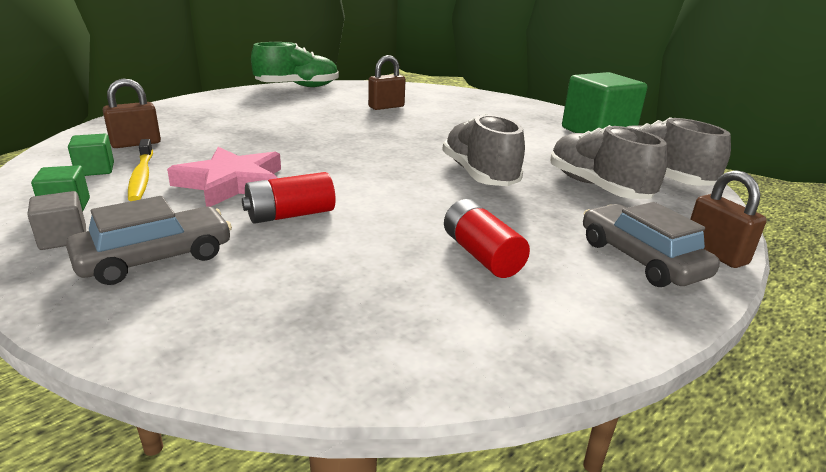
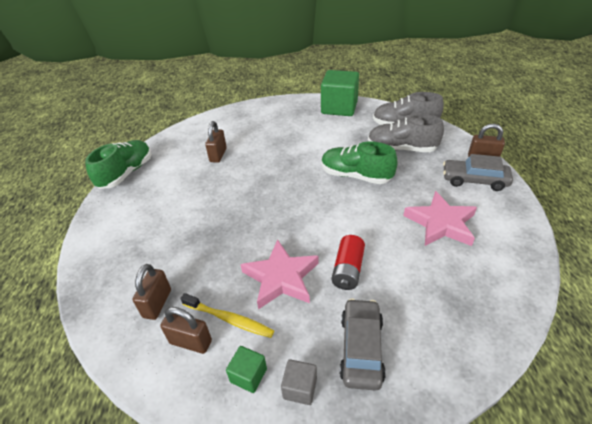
camera: 45 degrees left, 15 degrees up
green cube [68,134,114,176] -> brown padlock [160,307,212,354]
grey shoe [443,114,525,186] -> green shoe [322,141,397,184]
red battery [444,199,530,278] -> pink star [403,191,477,246]

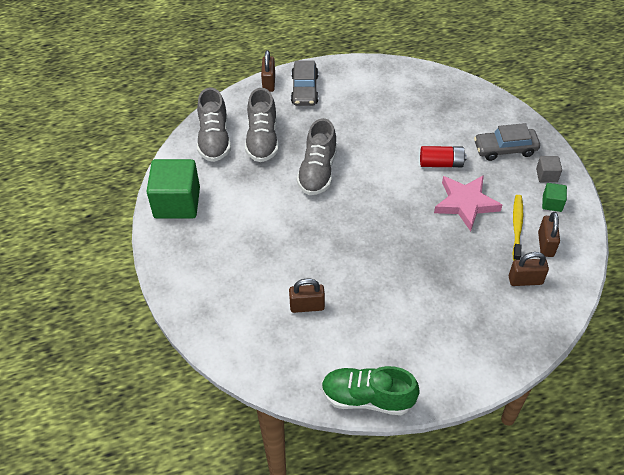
camera: 105 degrees left, 10 degrees up
green shoe [322,141,397,184] -> grey shoe [297,118,337,195]
pink star [403,191,477,246] -> none

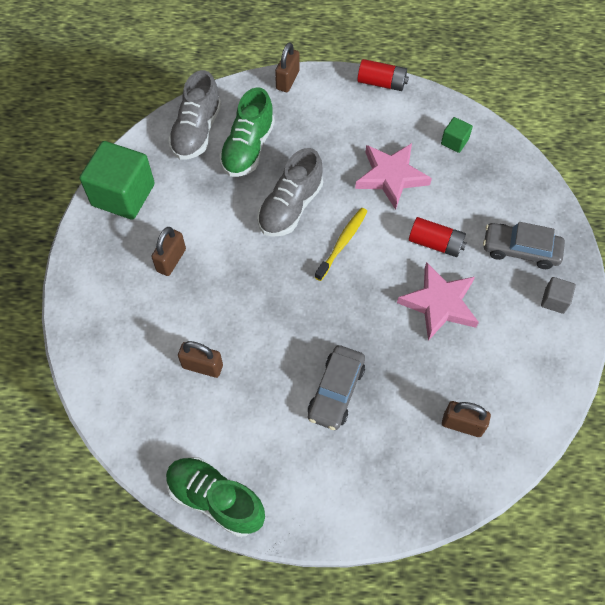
camera: 20 degrees right, 10 degrees up
grey shoe [245,88,279,162] -> green shoe [219,87,275,177]
grey car [291,60,318,106] -> grey car moved to [308,345,365,430]
yellow toothbrush [513,195,523,260] -> yellow toothbrush moved to [315,208,367,281]
brown padlock [538,212,560,257] -> brown padlock moved to [151,227,186,276]
green cube [542,183,567,212] -> green cube moved to [441,117,473,153]
none -> pink star [355,143,432,210]
none -> red battery [357,59,409,91]

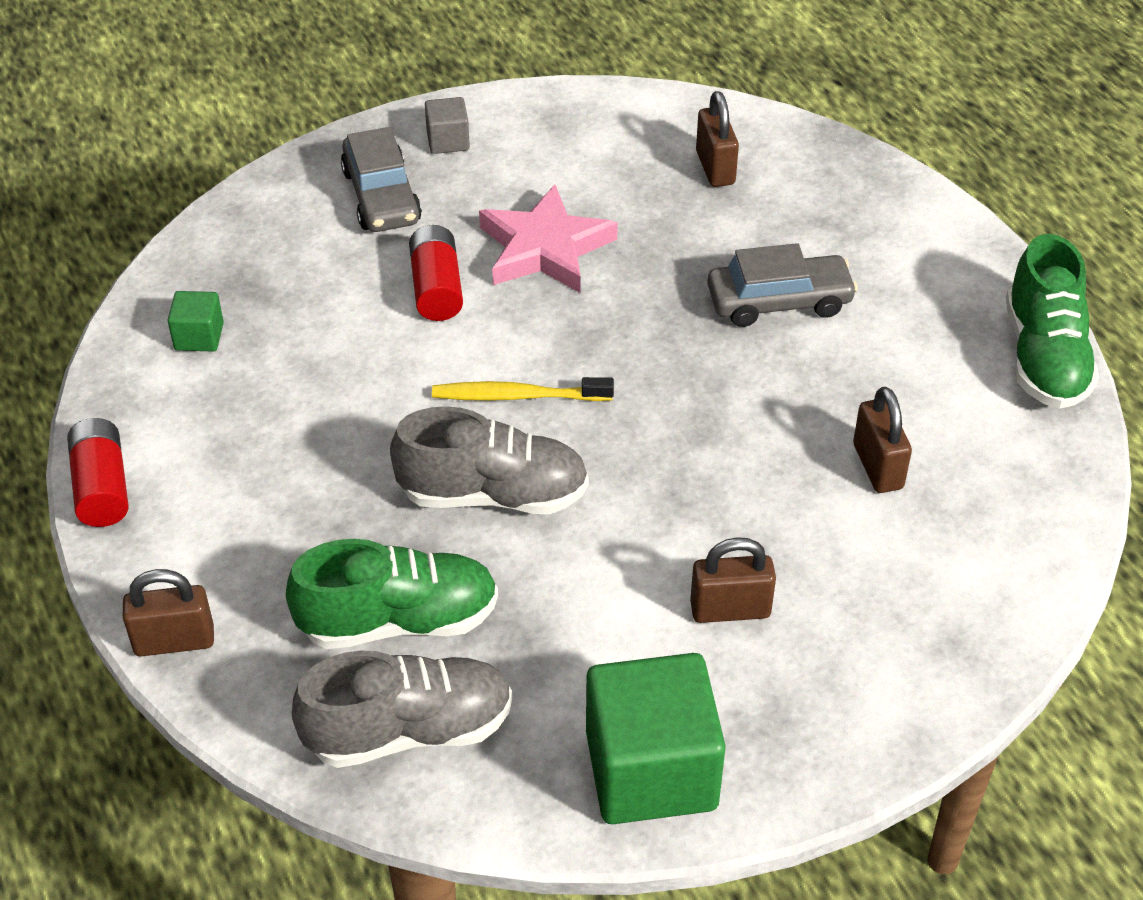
camera: 120 degrees left, 15 degrees down
pink star [355,143,432,210] -> none

